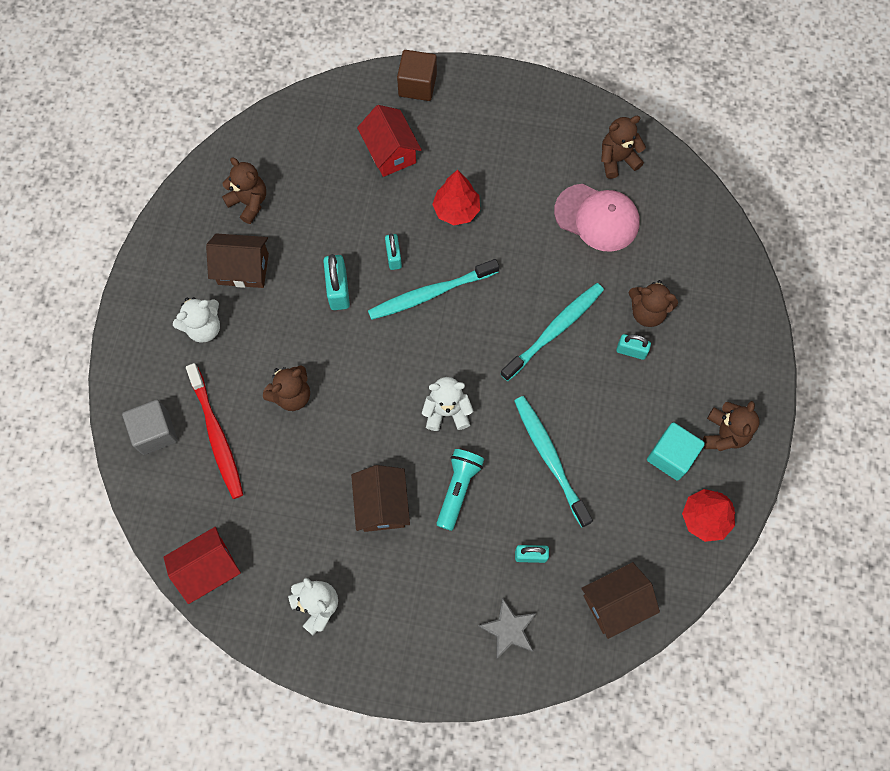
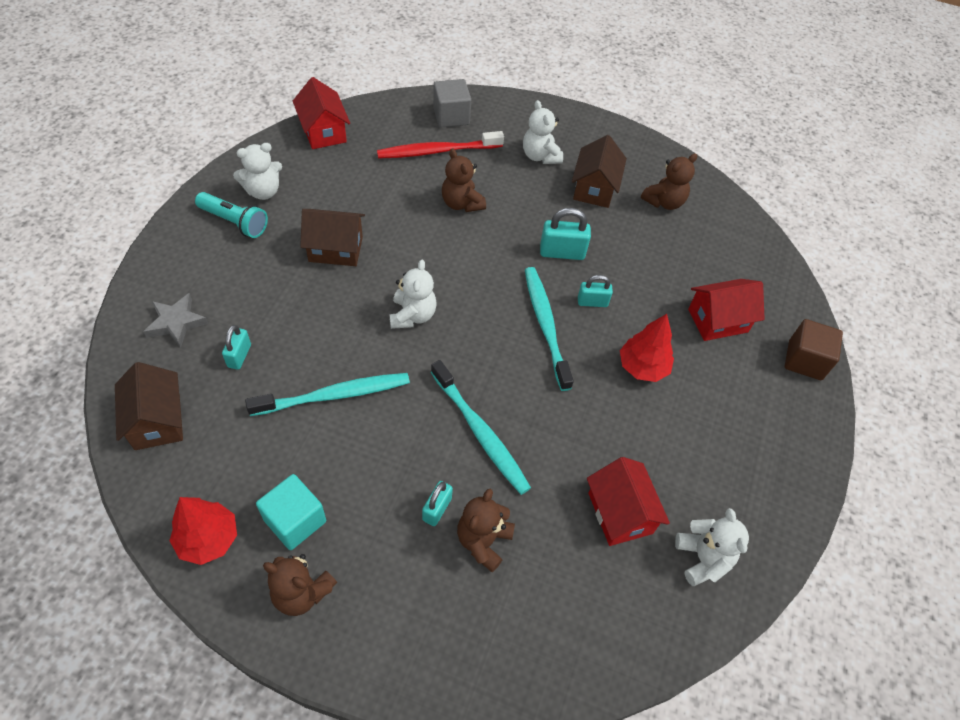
camera: 95 degrees right, 15 degrees down
turquoise flashlight [437,449,484,531] -> turquoise flashlight moved to [195,192,268,238]
pink cap [554,184,640,252] -> red house [587,457,670,546]
brown teddy bear [601,116,646,179] -> white teddy bear [675,508,749,586]

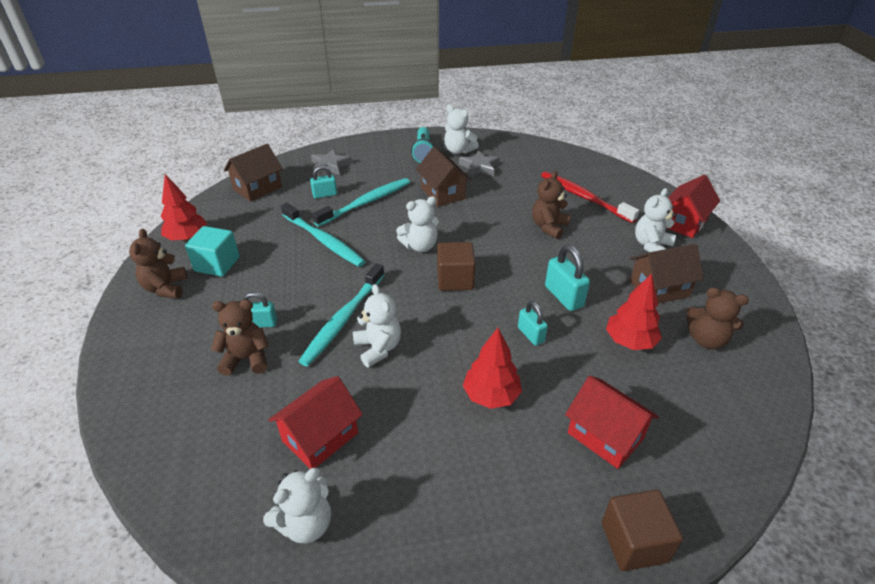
camera: 65 degrees right, 15 degrees down
red house [293,77,350,149] -> red house moved to [667,175,720,238]
grey cube [433,79,471,127] -> none
turquoise toothbrush [525,267,574,391] -> turquoise toothbrush moved to [312,178,410,227]
none -> white teddy bear [353,284,401,368]
none -> brown cube [437,242,476,291]
none -> grey star [459,150,500,177]
none -> red tree [606,273,662,350]

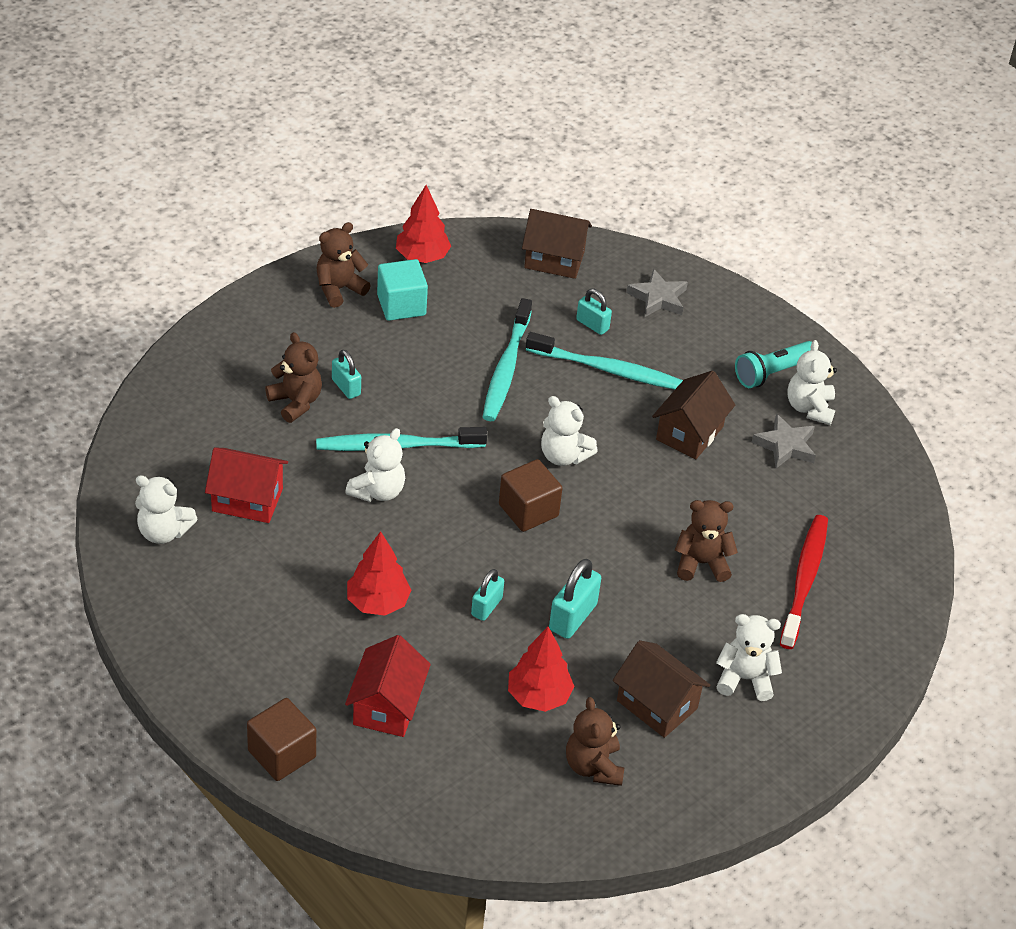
camera: 55 degrees right, 5 degrees up
red house [667,175,720,238] -> none

